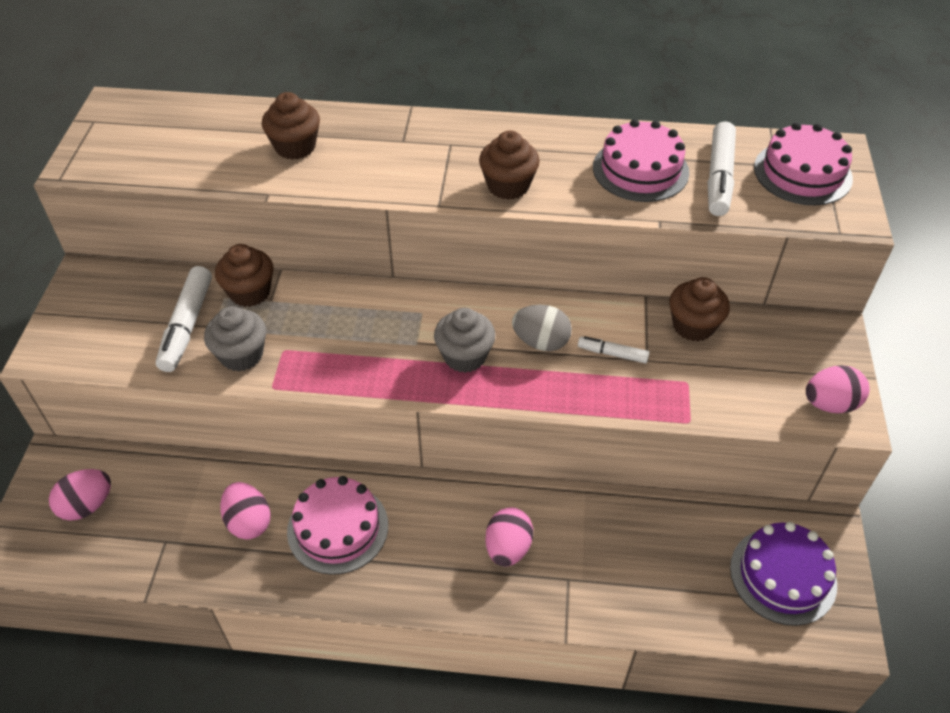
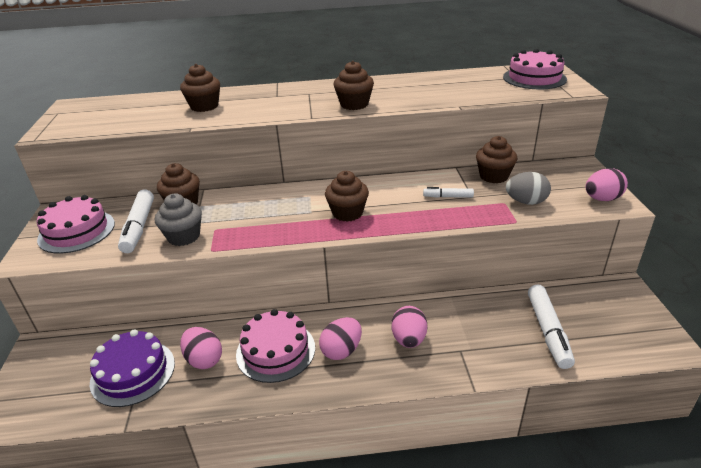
camera: 10 degrees left, 15 degrees down
pink egg [49,469,111,521] -> pink egg moved to [319,317,362,360]
grey cupcake [434,308,495,373] -> brown cupcake [325,171,369,222]
grey egg [512,305,572,351] -> grey egg moved to [506,172,551,205]
pink cake [593,119,689,202] -> pink cake moved to [37,195,115,254]
white marker [708,122,736,216] -> white marker moved to [528,285,575,369]
purple cake [730,522,837,626] -> purple cake moved to [90,329,175,407]

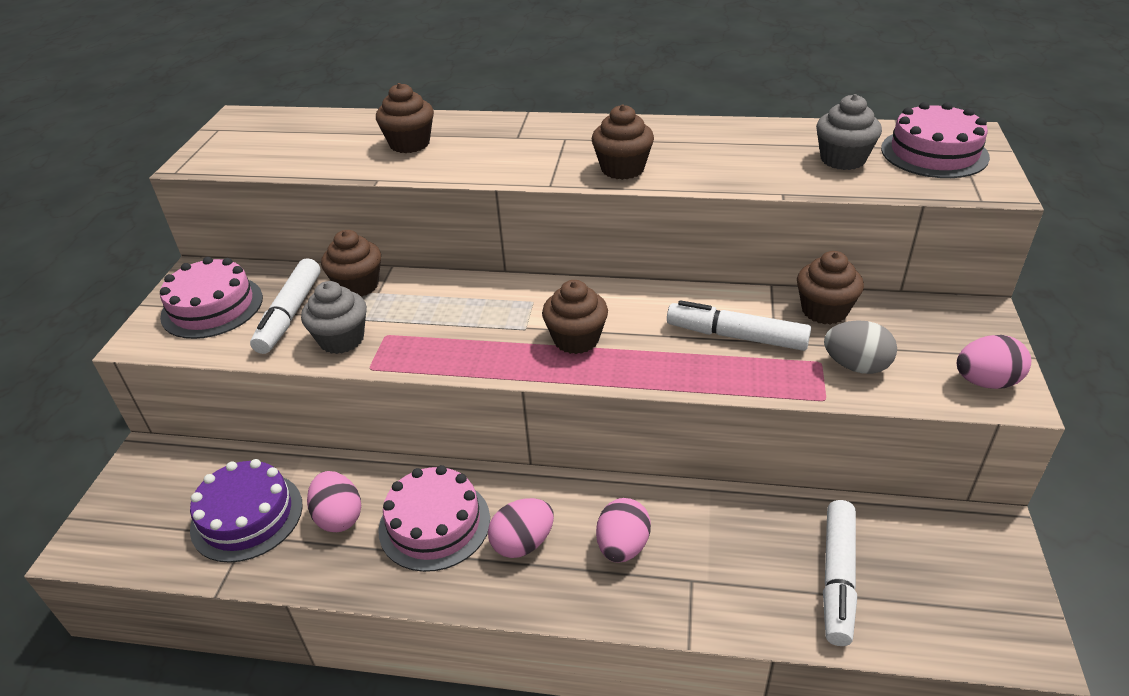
camera: 15 degrees right, 5 degrees up
white marker [423,187,474,198] -> white marker [667,300,811,351], size x1.82
none -> grey cupcake [816,94,882,170]

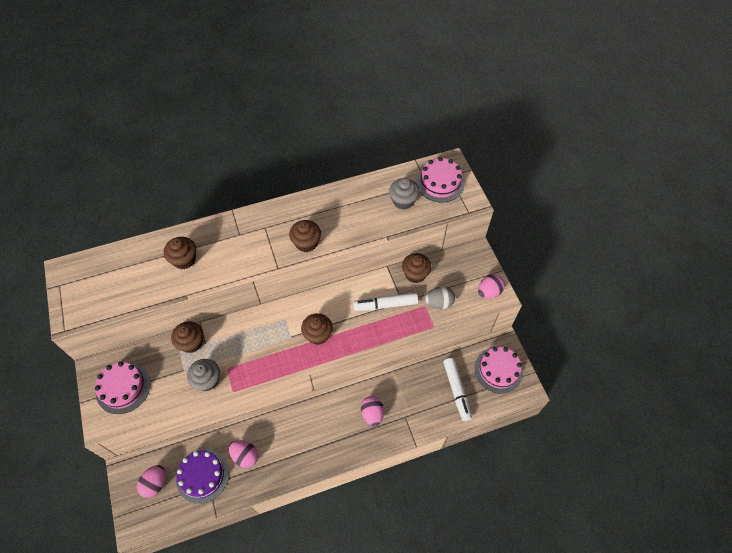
camera: 30 degrees left, 20 degrees up
white marker [250,258,321,354] -> none
pink cake [378,465,490,572] -> pink cake moved to [475,347,523,394]
pink egg [488,498,554,558] -> pink egg moved to [137,465,166,498]

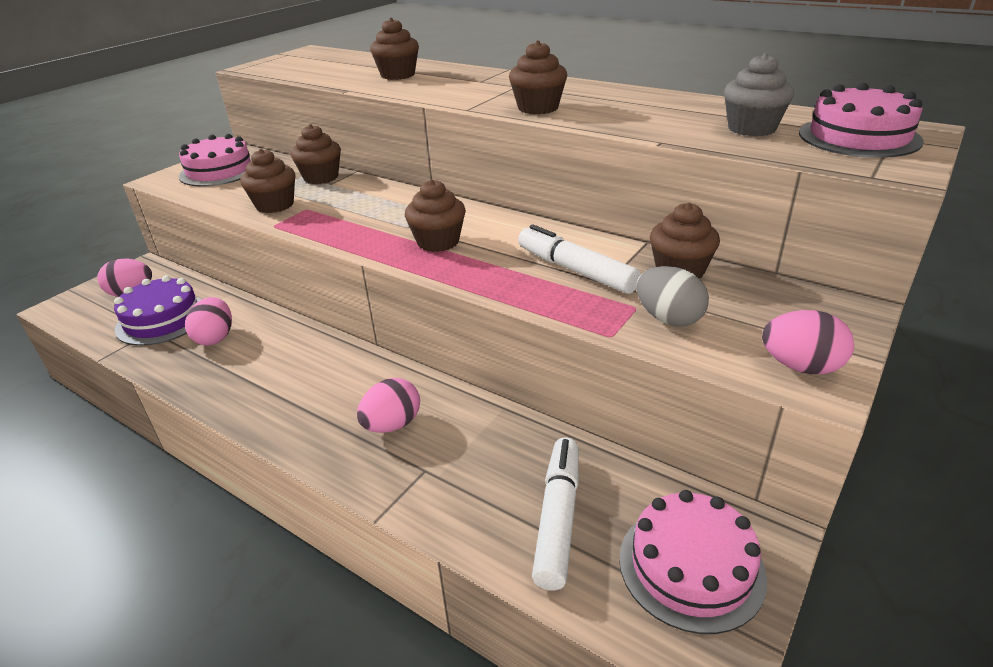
camera: 55 degrees right, 25 degrees down
grey cupcake [187,359,220,391] -> brown cupcake [240,149,295,213]
white marker [443,358,472,421] -> white marker turned 150 degrees clockwise [532,437,579,591]

